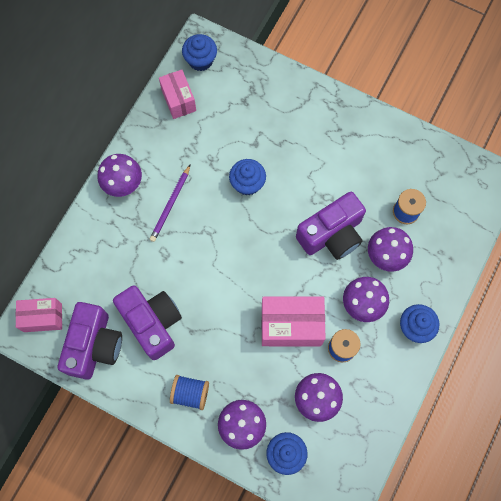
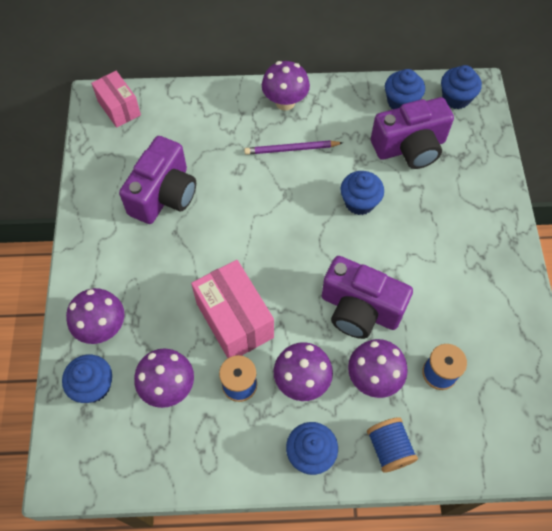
camera: 60 degrees right, 10 degrees down
purple camera [58,302,122,380] -> purple camera moved to [371,97,454,169]
pink box [159,70,196,119] -> blue cupcake [385,69,425,109]
blue spool [170,375,209,410] -> blue spool moved to [367,417,418,473]

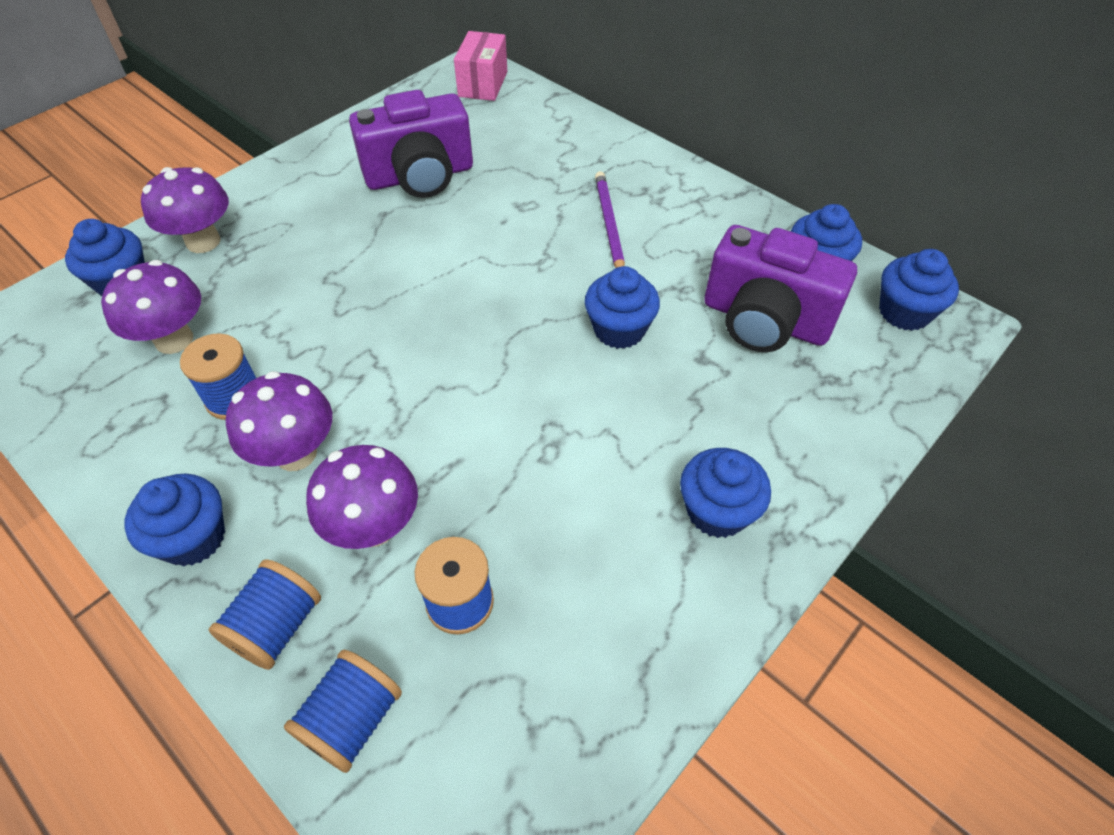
camera: 45 degrees right, 10 degrees down
pink box [191,260,274,358] -> none
purple pencil [244,140,343,155] -> purple pencil turned 45 degrees clockwise [595,171,625,268]
purple mushroom [262,61,310,111] -> none
purple camera [322,256,413,339] -> none
none -> blue spool [284,650,402,773]
none -> blue cupcake [680,448,771,538]

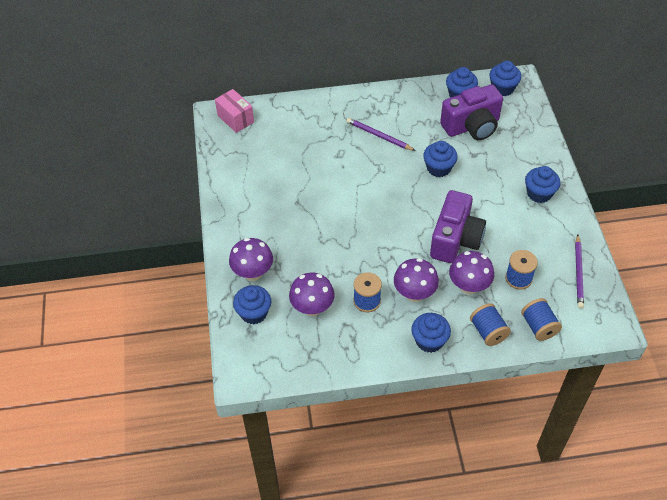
camera: 50 degrees left, 0 degrees up
purple camera [349,90,473,198] -> purple camera moved to [430,190,486,263]
none -> purple pencil [575,235,584,309]

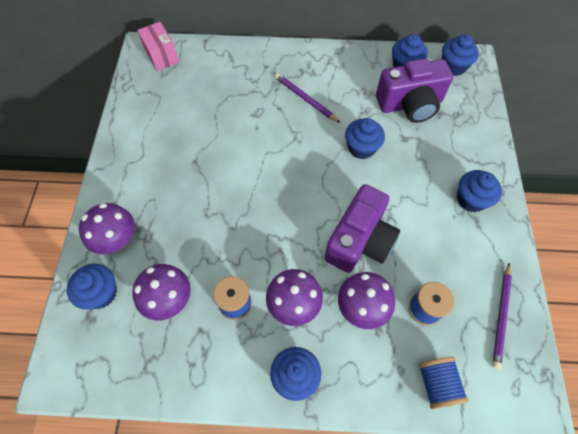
camera: 10 degrees right, 10 degrees up
blue spool [470,303,511,346] -> none

